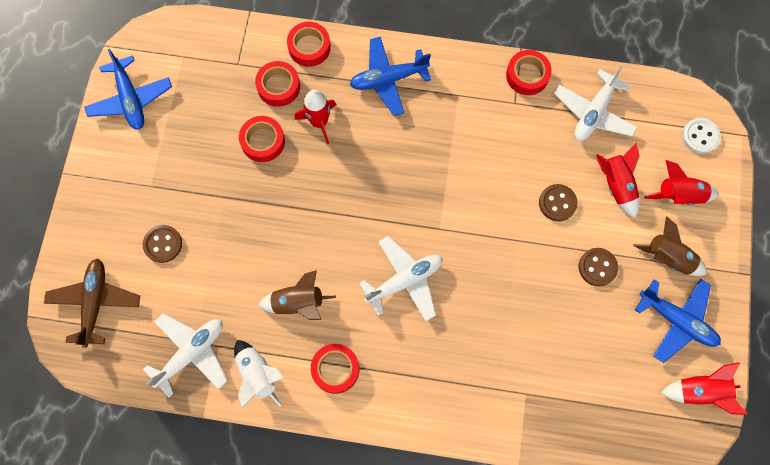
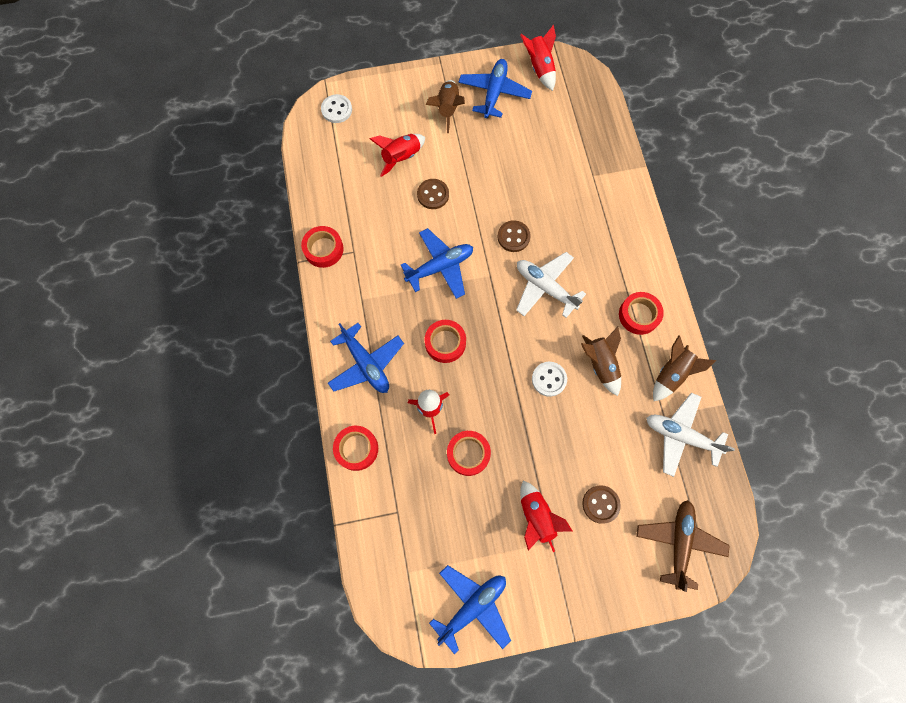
camera: 110 degrees left, 0 degrees up
brown plane [44,258,140,348] -> brown plane turned 120 degrees clockwise [636,500,730,592]
white rocket [234,340,284,409] -> brown rocket [653,335,716,401]
red tape [255,61,300,107] -> red tape moved to [425,320,466,363]
white plane [554,65,638,141] -> none
brown button [579,248,618,286] -> brown button moved to [498,220,531,252]
red rocket [644,160,719,205] -> red rocket moved to [520,481,572,552]
none -> blue plane [401,228,473,299]
none -> white button [532,362,567,397]

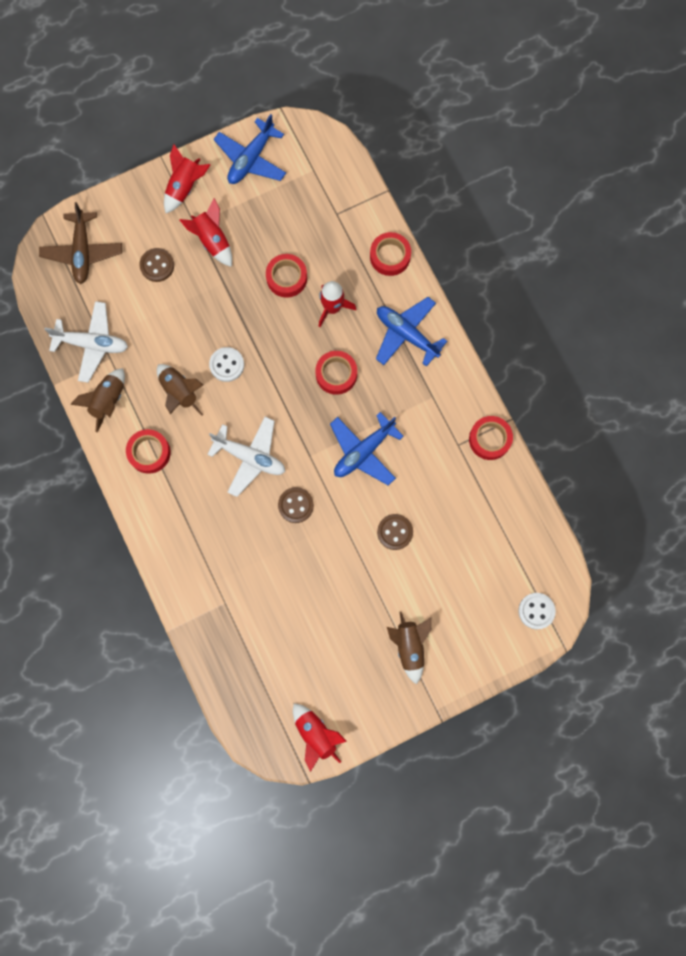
camera: 165 degrees right, 5 degrees up
red rocket [370,134,425,177] -> red rocket moved to [164,144,211,213]
blue plane [458,59,532,118] -> none

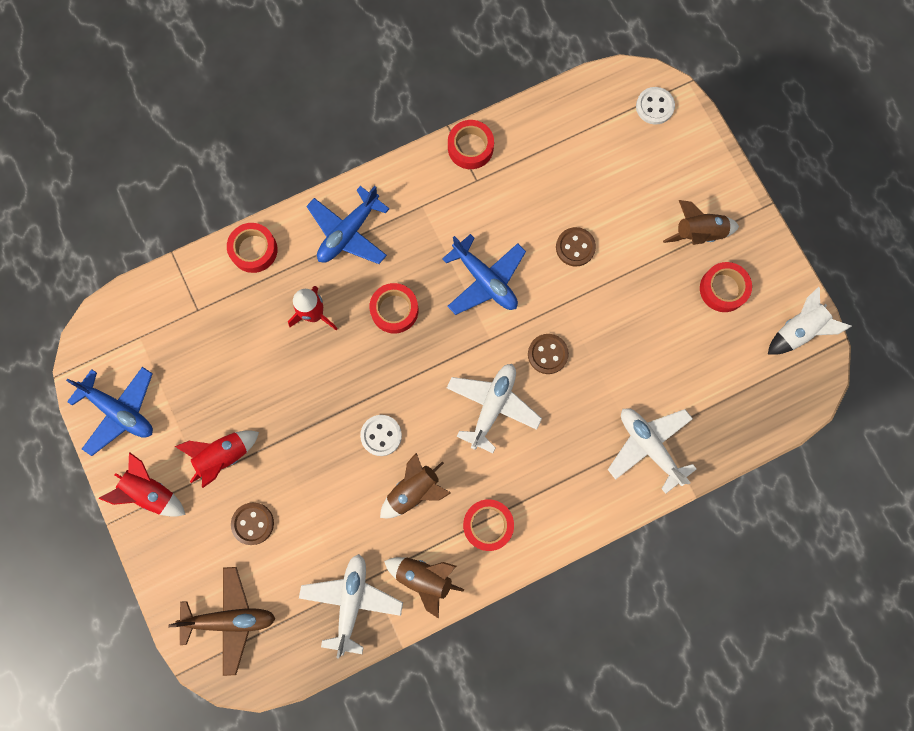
camera: 90 degrees left, 0 degrees up
red tape [266,254,307,298] -> red tape moved to [700,262,752,312]
red rocket [293,703,347,772] -> white rocket [768,287,852,355]
none -> white plane [608,408,697,494]

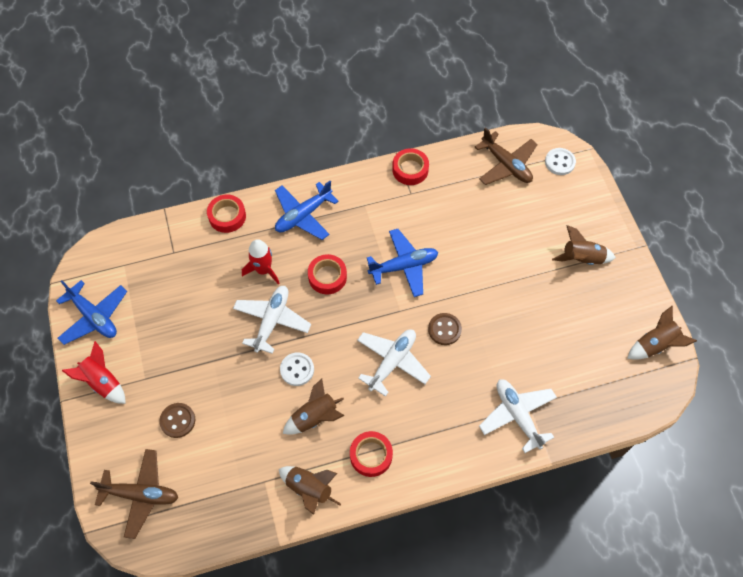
camera: 10 degrees right, 15 degrees down
red rocket [175,430,259,488] -> none
white plane [299,554,403,659] -> white plane moved to [233,286,311,354]
blue plane [442,234,526,315] -> blue plane turned 75 degrees counterclockwise [367,229,438,297]
brown button [556,227,596,267] -> none
red tape [700,262,752,312] -> none
white rocket [768,287,852,355] -> brown rocket [627,306,697,360]
none -> brown plane [475,127,538,185]

